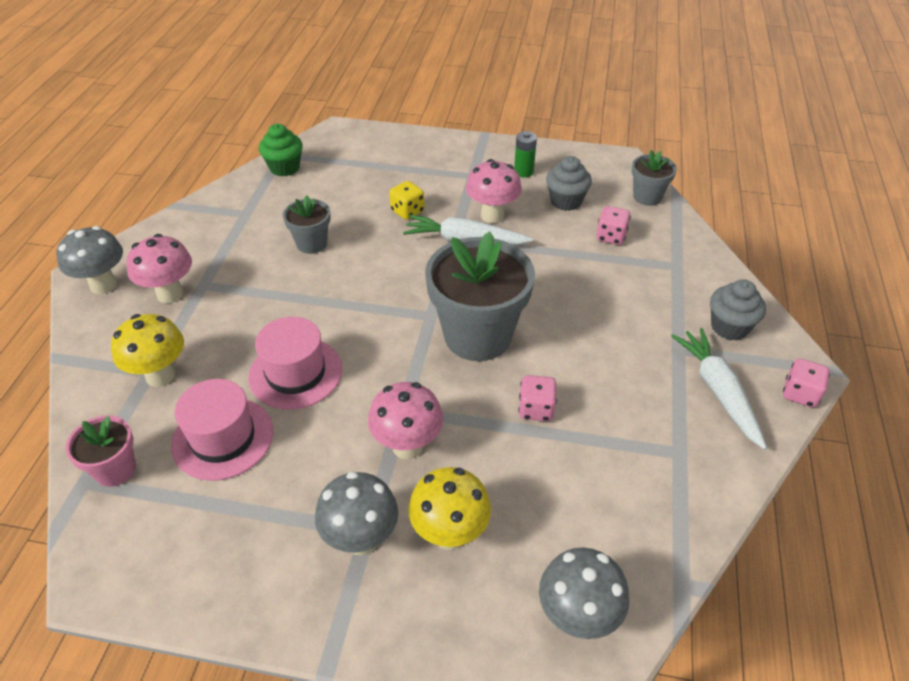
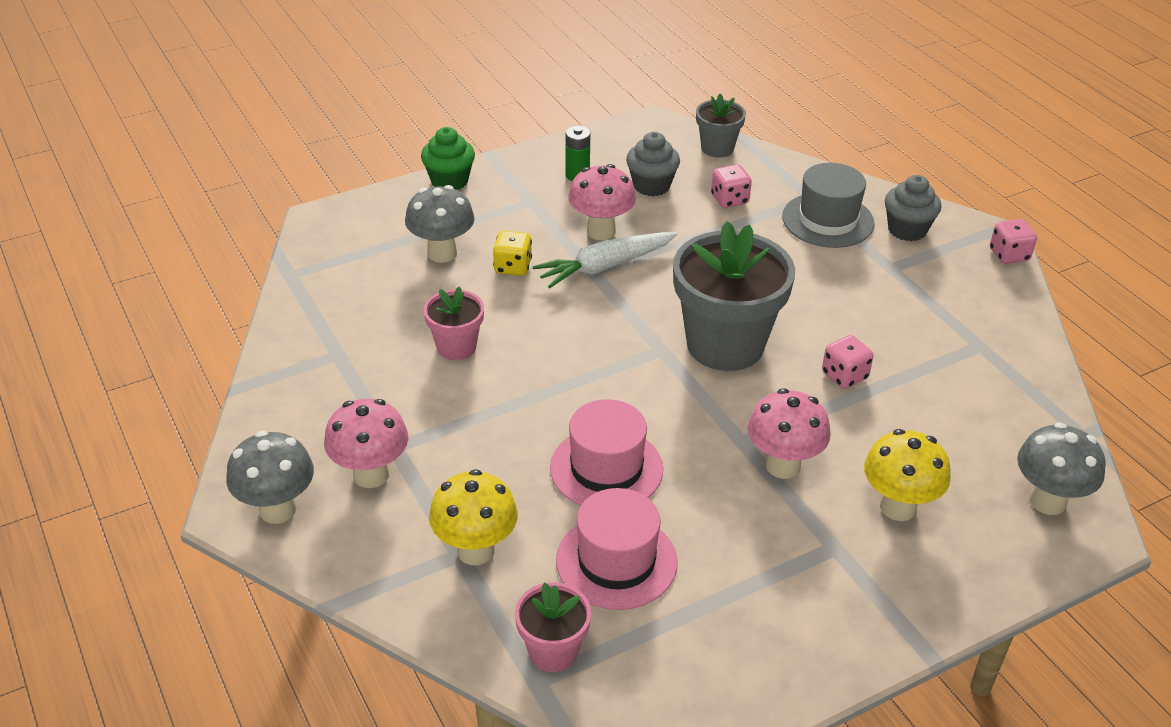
camera: 40 degrees left, 5 degrees down
green cupcake [259,124,303,177] -> green cupcake moved to [421,127,475,190]
grey flower pot [283,195,331,254] -> pink flower pot [424,286,484,360]
grey mushroom [315,472,398,555] -> grey mushroom moved to [405,185,475,263]
white carrot [671,328,767,450] -> none
none -> grey hat [782,163,875,248]

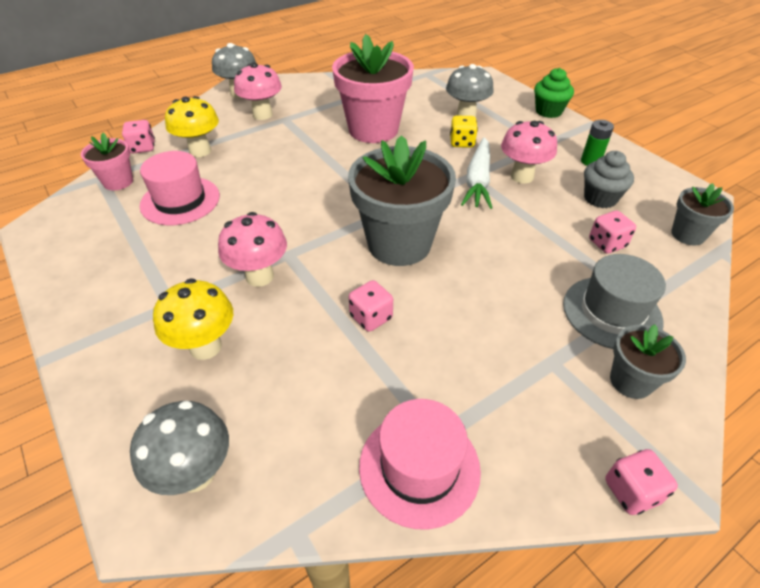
camera: 85 degrees right, 5 degrees up
pink flower pot [424,286,484,360] -> pink flower pot [332,34,414,143], size x1.98
white carrot [533,232,677,288] -> white carrot turned 135 degrees counterclockwise [461,137,492,209]
pink hat [550,399,664,506] -> pink hat moved to [359,399,481,529]
grey cupcake [885,175,941,241] -> grey flower pot [610,324,686,399]
none -> pink dice [122,120,155,154]

